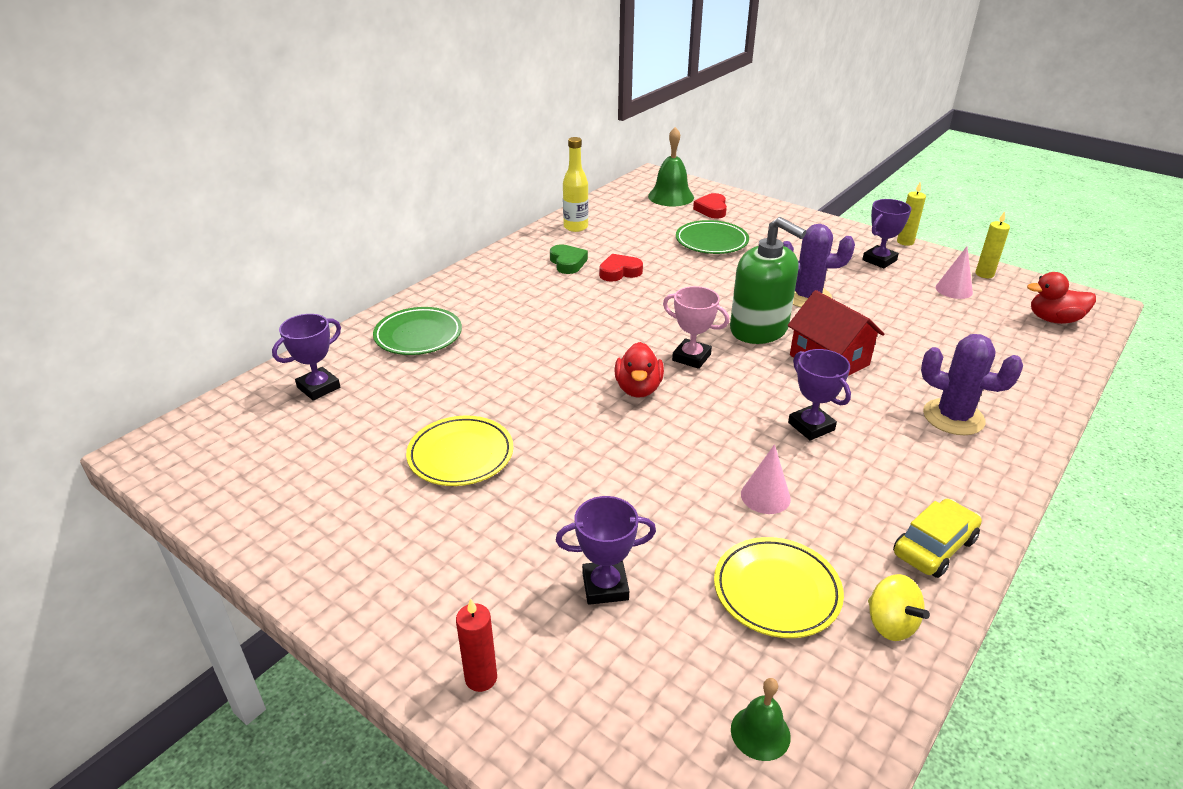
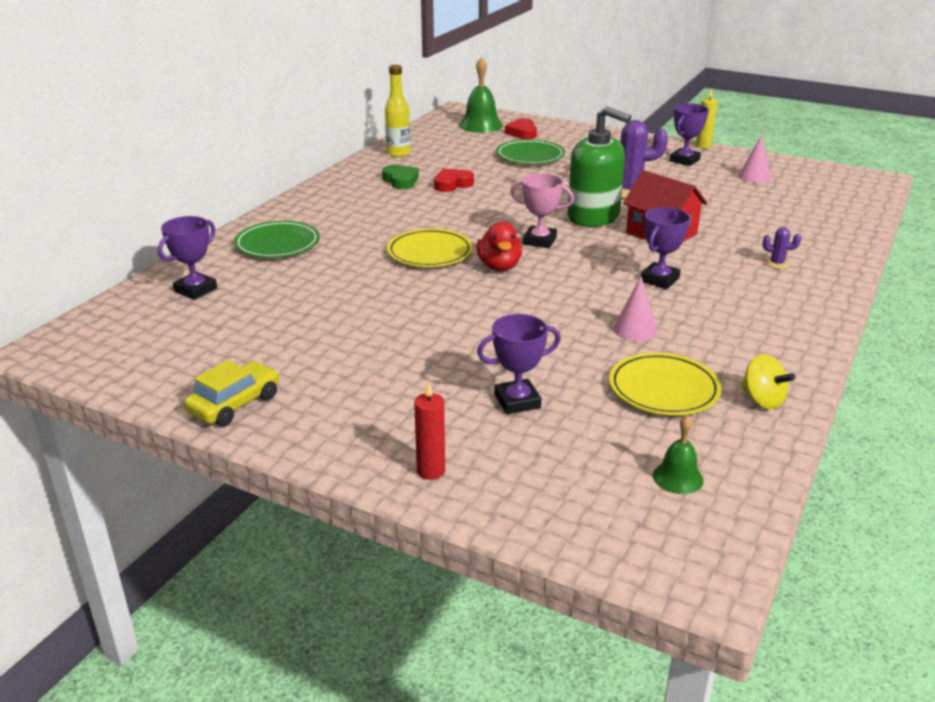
camera: 10 degrees left, 5 degrees down
yellow plate [406,416,513,486] -> yellow plate moved to [387,229,473,267]
purple trophy [788,349,851,441] -> purple trophy turned 75 degrees clockwise [641,207,690,289]
yellow car [893,499,982,578] -> yellow car moved to [184,360,279,427]
purple cactus [921,334,1023,435] -> purple cactus [763,227,801,269], size x0.47
yellow candle [975,211,1010,278] -> none
red duck [1027,272,1096,324] -> none

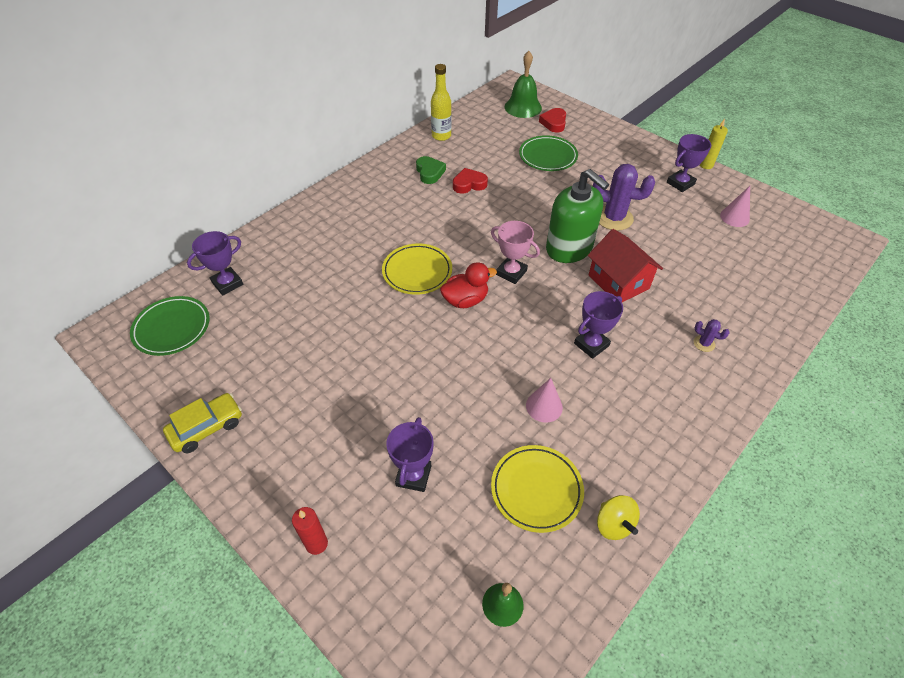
camera: 15 degrees right, 20 degrees up
green plate [234,221,320,258] -> green plate moved to [130,296,210,356]
red duck [476,222,522,271] -> red duck turned 120 degrees counterclockwise [440,262,497,308]
purple trophy [477,314,561,414] -> purple trophy turned 75 degrees counterclockwise [386,417,434,492]

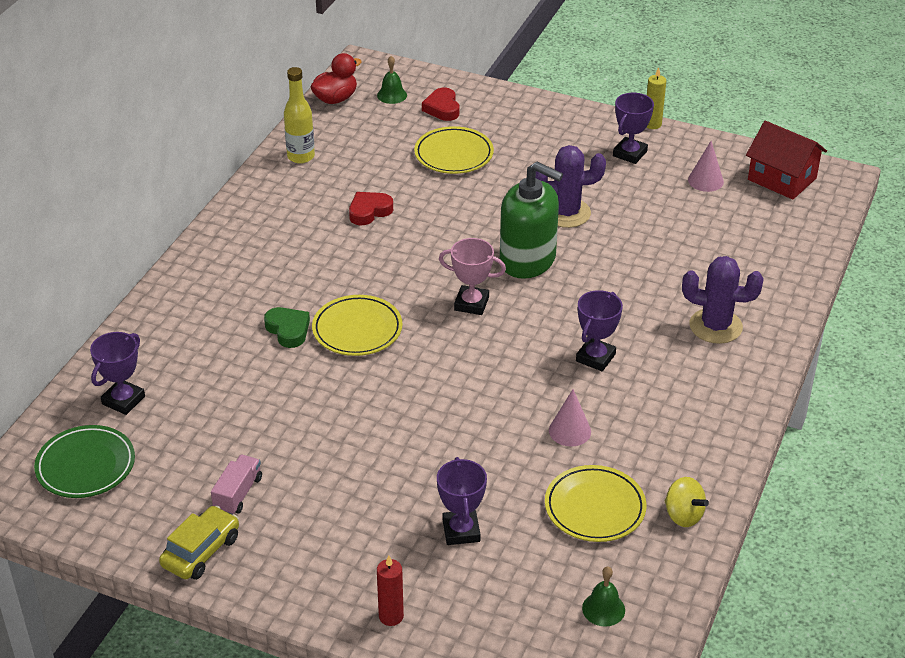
camera: 20 degrees left, 10 degrees down
green heart [416,156,446,184] -> green heart moved to [264,307,310,348]
red duck [440,262,497,308] -> red duck moved to [310,53,362,104]
green bell [505,51,542,118] -> green bell [377,56,407,104], size x0.57
green plate [519,135,578,171] -> yellow plate [414,126,494,174]
red house [588,229,663,302] -> red house moved to [746,121,827,200]
purple cactus [694,319,730,352] -> purple cactus [682,256,764,344], size x2.14
none -> pink truck [211,455,262,515]

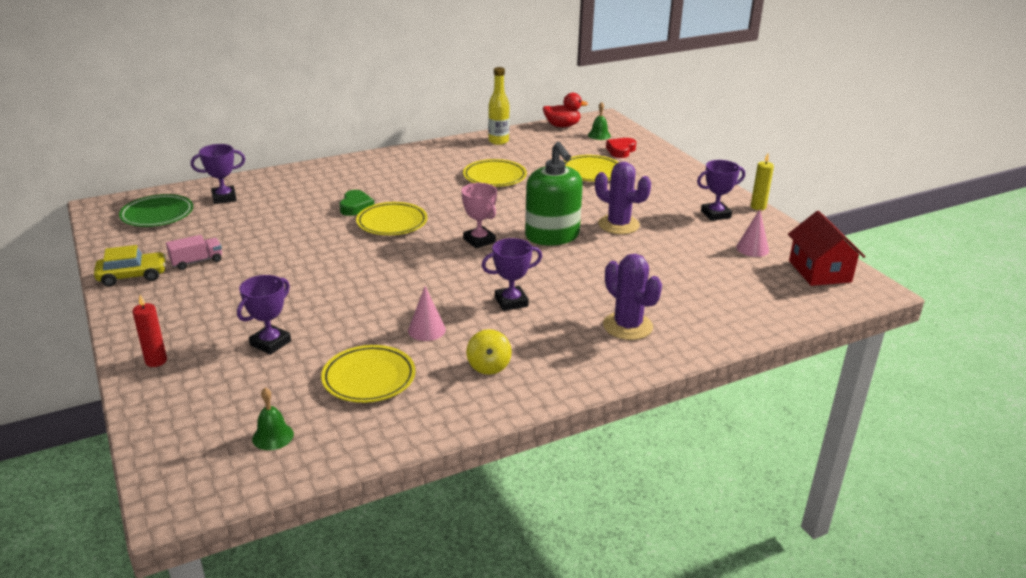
camera: 40 degrees right, 10 degrees down
red heart [349,192,393,225] -> yellow plate [463,159,527,187]
yellow spinning top [665,477,709,527] -> yellow spinning top moved to [466,329,512,375]

